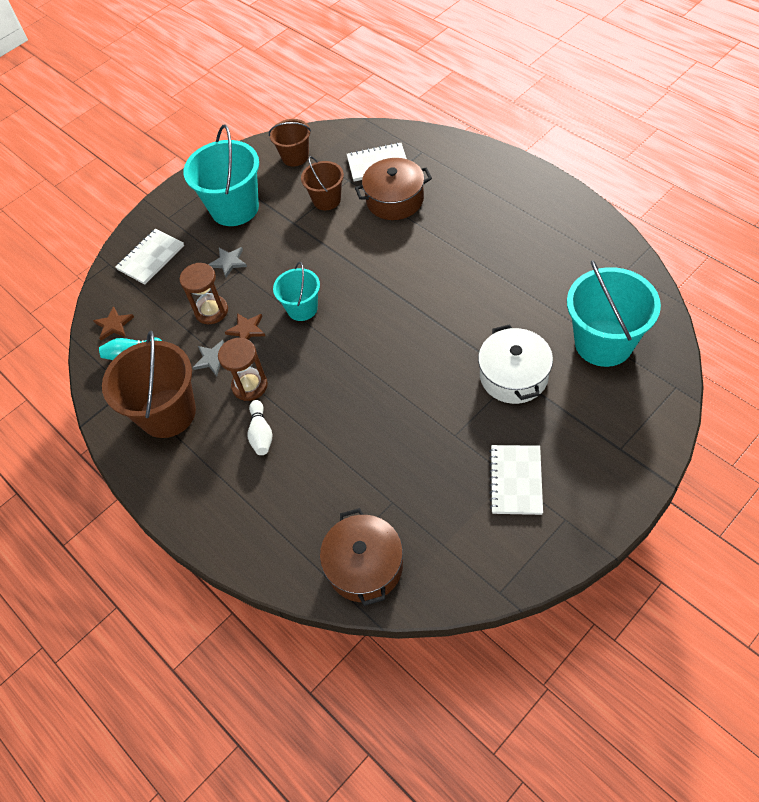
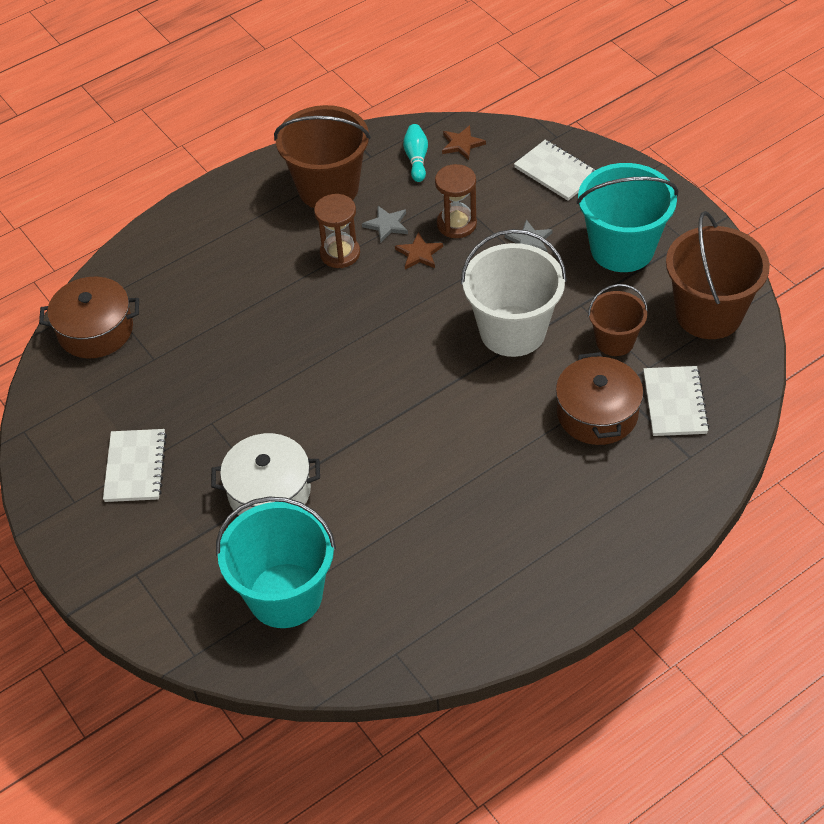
camera: 95 degrees right, 5 degrees down
white bowling pin [248,400,272,455] -> none
brown bucket [269,119,311,166] -> brown bucket [666,211,770,339], size x1.74
turquoise bucket [273,262,320,321] -> none
white notebook [489,445,543,515] -> white notebook turned 75 degrees clockwise [103,429,167,502]
none -> white bucket [461,229,567,357]

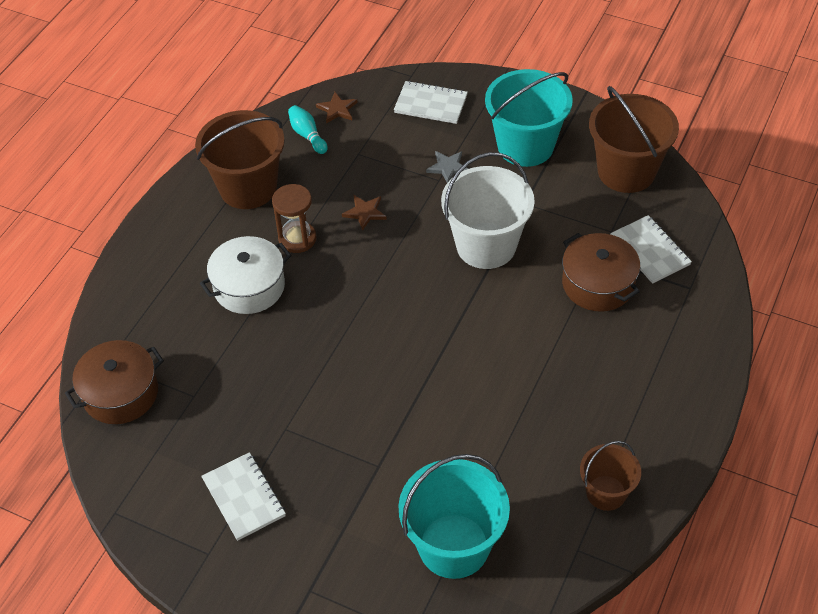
camera: 30 degrees left, 0 degrees up
white pot [211,433,320,516] -> white pot moved to [200,236,291,314]
grey star [362,206,408,242] -> none
brown hourglass [435,164,477,238] -> none
brown bucket [588,284,648,356] -> brown bucket moved to [580,441,641,511]

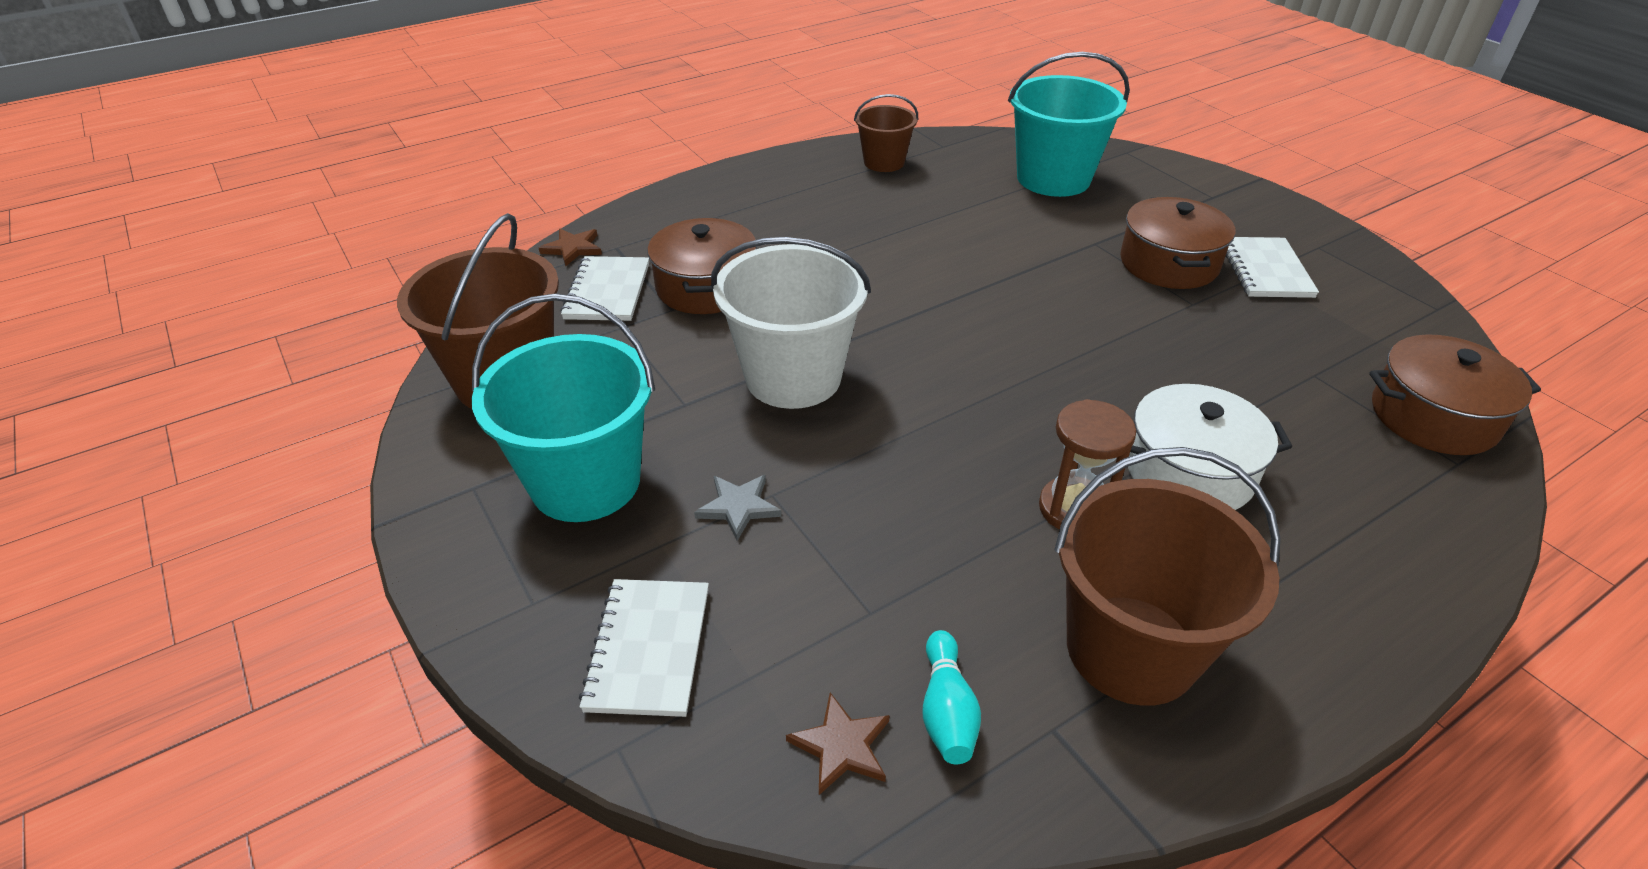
camera: 150 degrees left, 10 degrees down
brown star [342,195,387,231] -> brown star moved to [539,229,602,266]
white notebook [394,81,468,124] -> white notebook turned 45 degrees clockwise [579,579,709,717]
none -> brown pot [1120,197,1235,289]

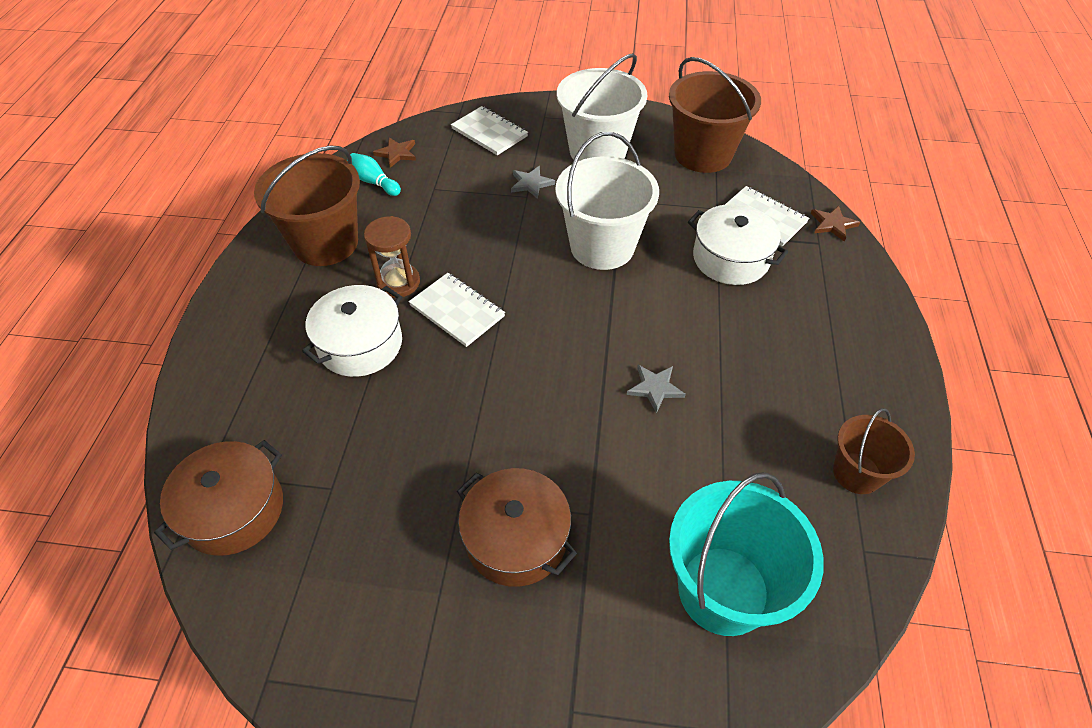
camera: 130 degrees right, 10 degrees up
turquoise bucket [472,293,655,522] -> white bucket [557,53,648,161]
brown pot [647,218,757,314] -> white pot [688,204,788,285]
white notebook [1226,237,1319,298] -> white notebook moved to [408,273,505,347]
none -> grey star [627,365,686,413]

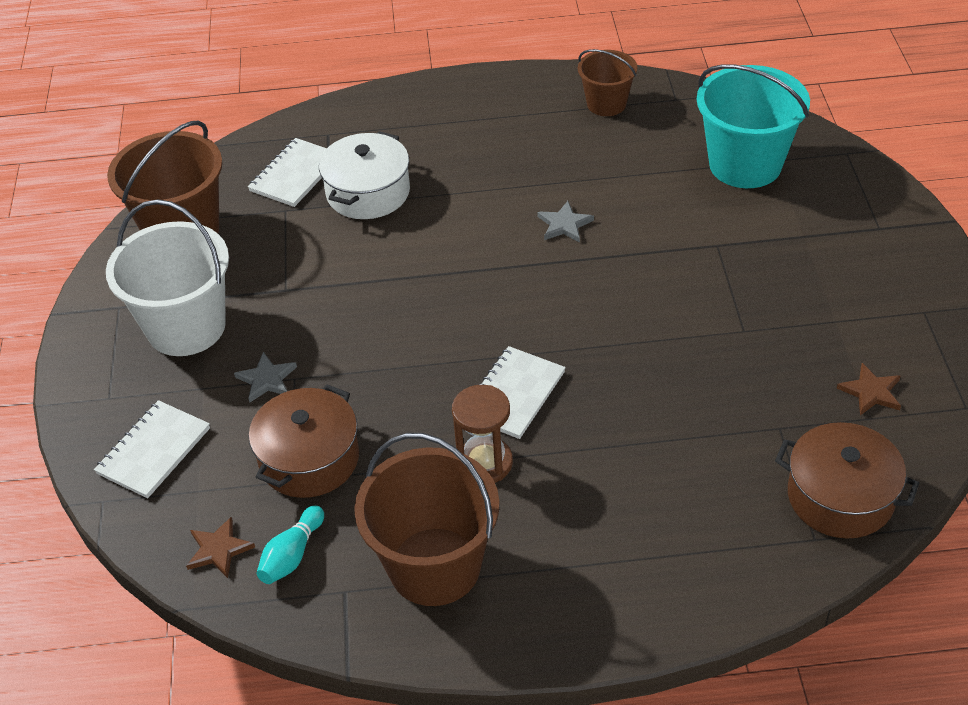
camera: 100 degrees left, 5 degrees down
white pot [302,285,402,377] -> none
brown pot [457,468,577,587] -> brown pot moved to [249,384,359,498]
white bucket [555,132,659,270] -> none
brown star [810,206,860,242] -> brown star moved to [837,363,901,416]

